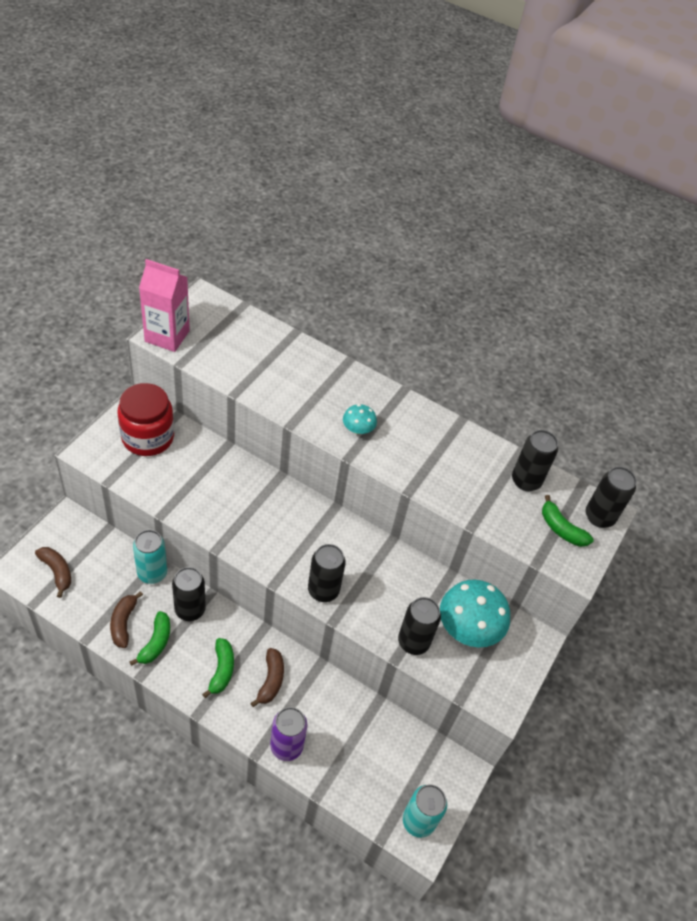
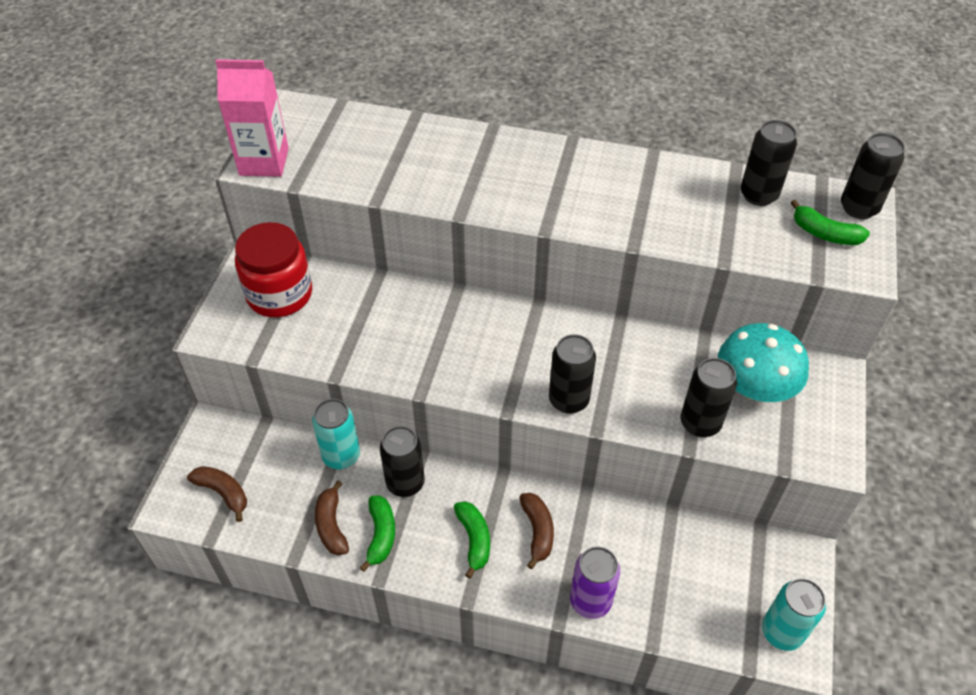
camera: 10 degrees left, 0 degrees up
turquoise mushroom [343,404,377,435] -> none

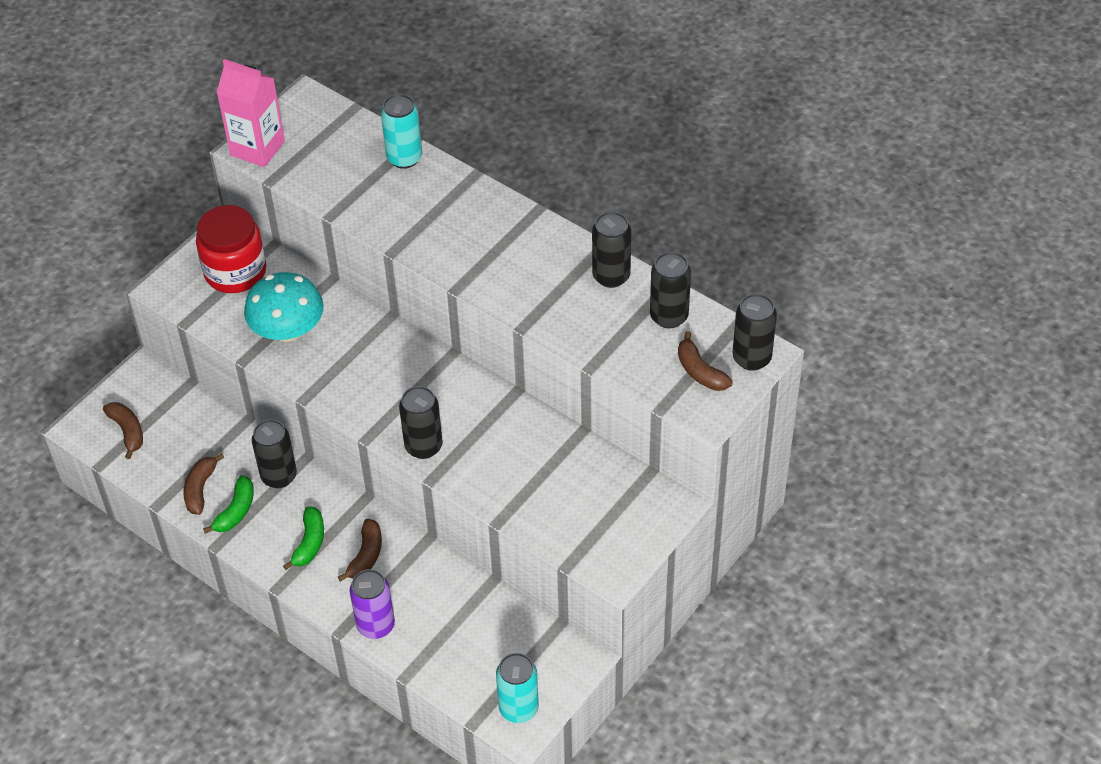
camera: 25 degrees right, 0 degrees up
turquoise can [312,399,360,469] -> turquoise can moved to [381,94,422,169]
black can [681,358,737,437] -> black can moved to [592,212,631,288]
turquoise mushroom [718,323,809,402] -> turquoise mushroom moved to [244,272,324,342]
green banana [791,200,870,245] -> brown banana [678,331,733,391]

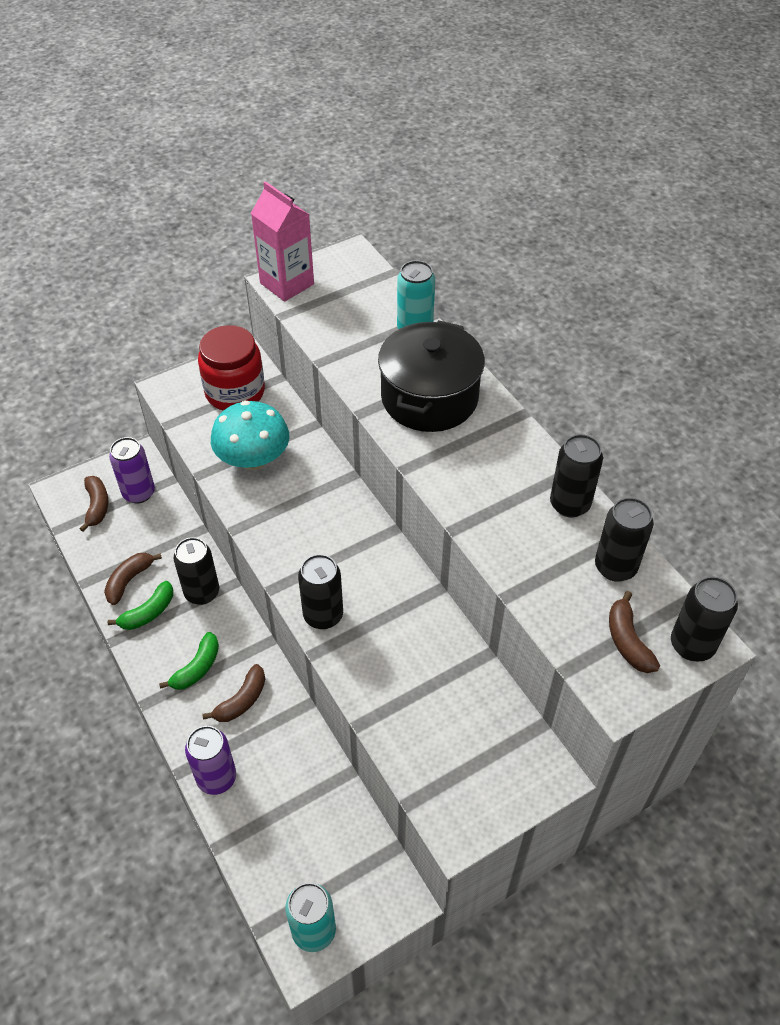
camera: 20 degrees right, 0 degrees up
none -> purple can [109,437,155,504]
none -> black pot [378,320,485,432]

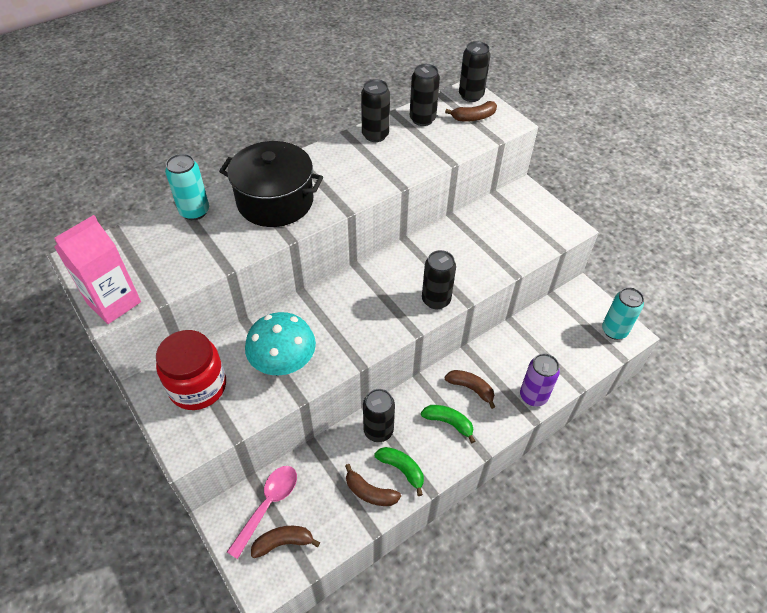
camera: 95 degrees left, 0 degrees up
purple can [109,437,155,504] -> pink spoon [227,466,297,559]

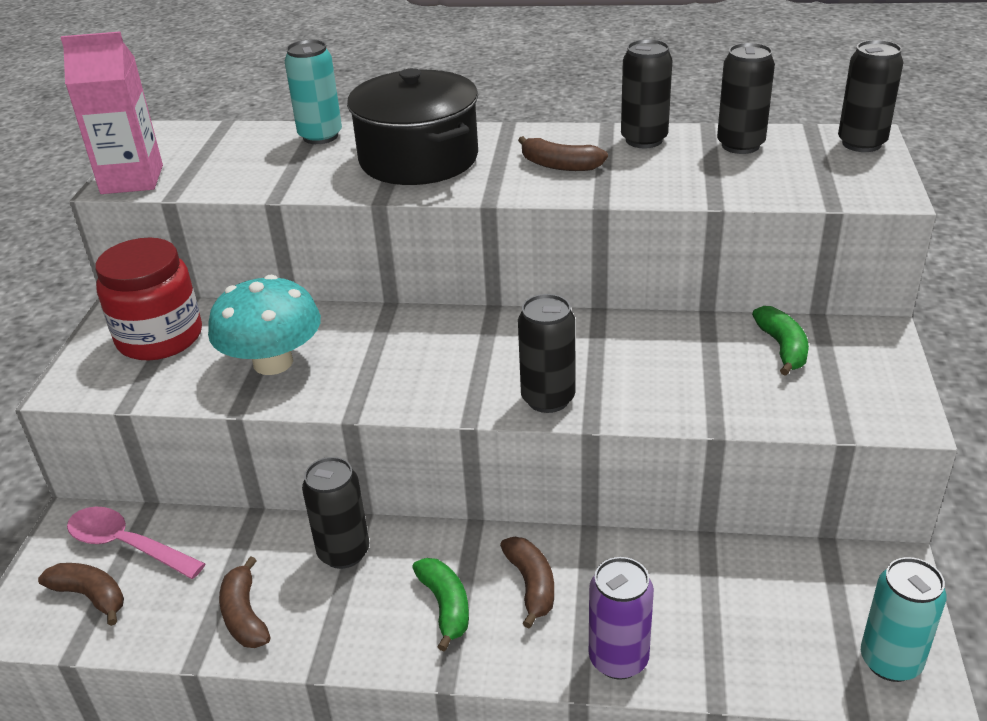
camera: 45 degrees right, 15 degrees down
pink spoon [227,466,297,559] -> pink spoon turned 135 degrees counterclockwise [67,507,205,579]
green banana [374,447,424,496] -> green banana moved to [752,306,809,376]
brown banana [445,101,497,122] -> brown banana moved to [518,136,608,171]

